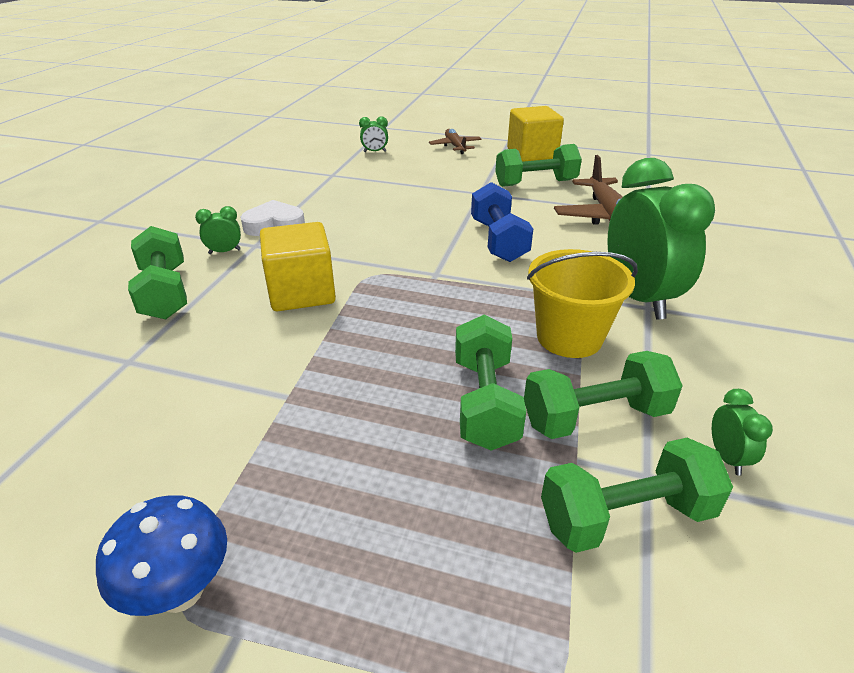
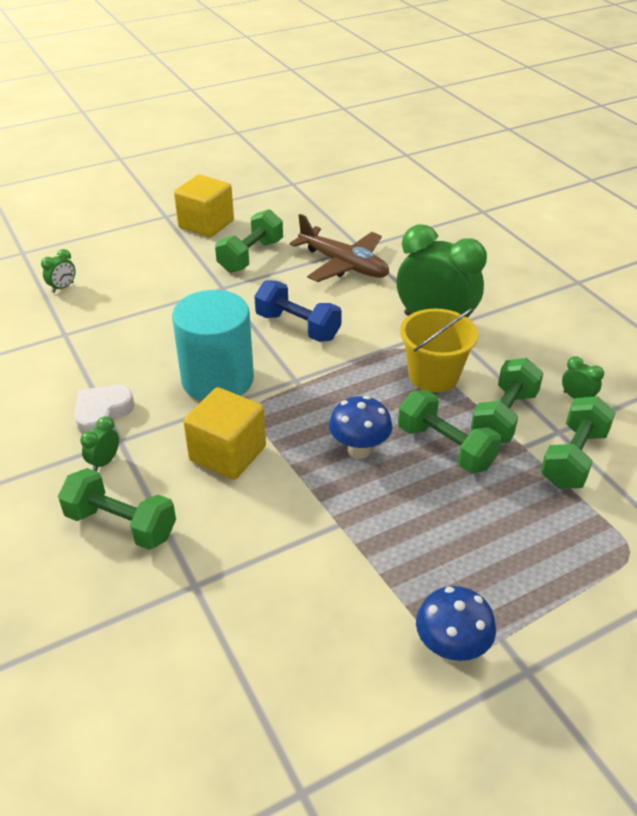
camera: 45 degrees left, 5 degrees up
brown plane [429,129,482,154] -> none
none -> turquoise cylinder [172,290,254,401]
none -> blue mushroom [329,396,392,459]

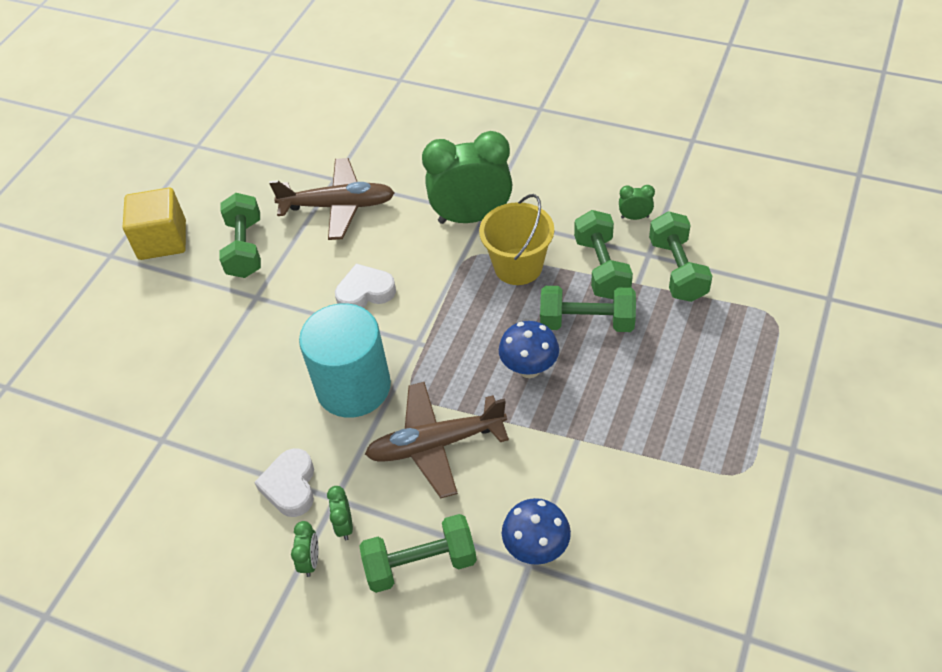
camera: 35 degrees left, 10 degrees up
green clock [41,249,75,293] -> green clock moved to [291,521,319,577]
yellow cube [183,387,266,480] -> brown plane [365,382,509,498]
blue dumbbell [254,280,342,342] -> white heart [335,264,396,308]
blue mushroom [416,586,496,662] -> blue mushroom moved to [502,498,571,565]

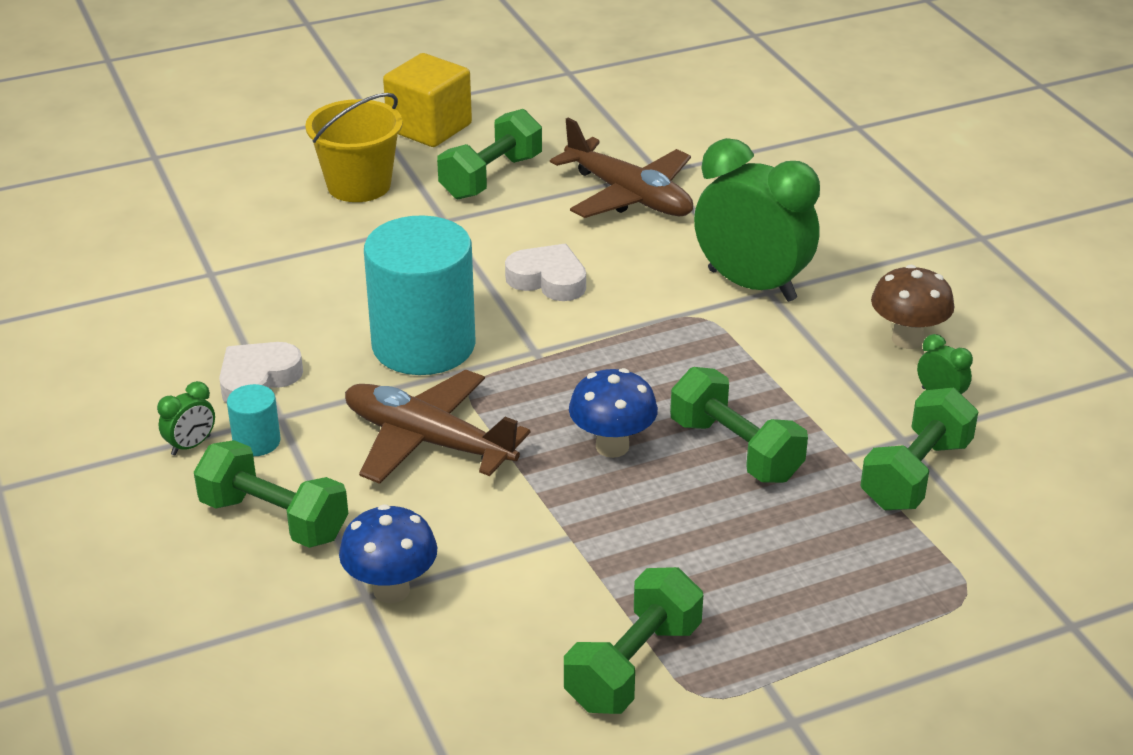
camera: 40 degrees right, 15 degrees down
green clock [327,486,353,540] -> turquoise cylinder [227,384,281,456]
yellow bucket [479,194,554,285] -> yellow bucket moved to [305,93,403,202]
green dumbbell [574,210,633,299] -> green dumbbell moved to [564,567,703,714]
none -> brown mushroom [871,265,955,349]

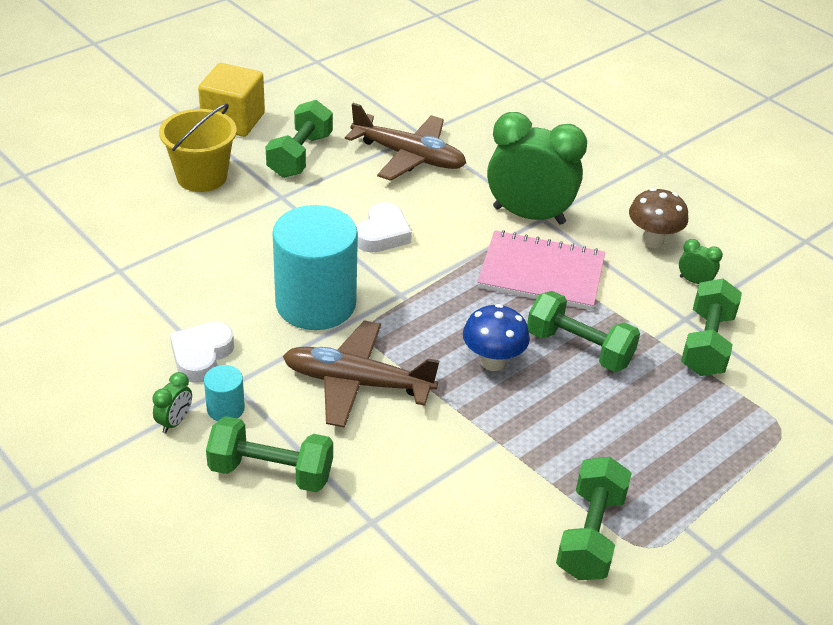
camera: 20 degrees left, 5 degrees up
blue mushroom [339,504,438,603] -> none
white heart [505,244,586,301] -> white heart turned 105 degrees clockwise [356,202,412,253]
none -> pink notebook [477,230,605,310]

